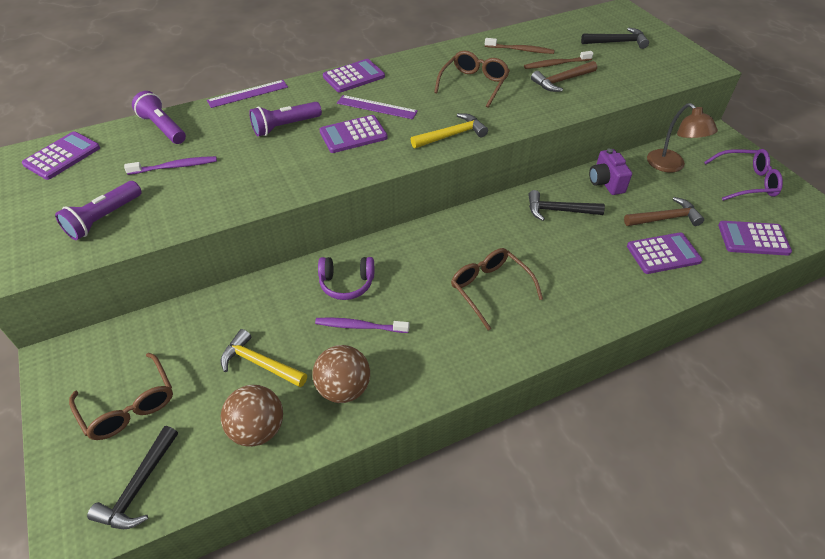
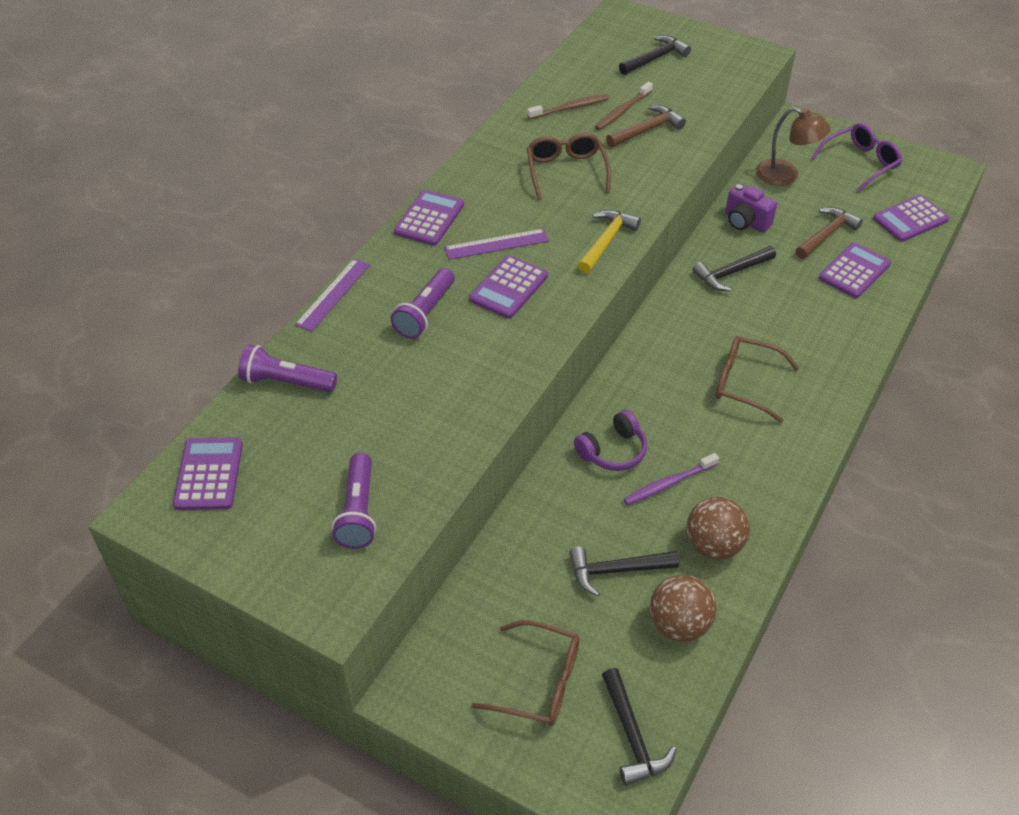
camera: 35 degrees left, 0 degrees up
purple toothbrush [124,156,217,175] -> none
yellow hammer [221,329,307,388] -> black hammer [569,547,679,596]
brown hammer [531,61,597,92] -> brown hammer turned 150 degrees counterclockwise [606,105,686,147]

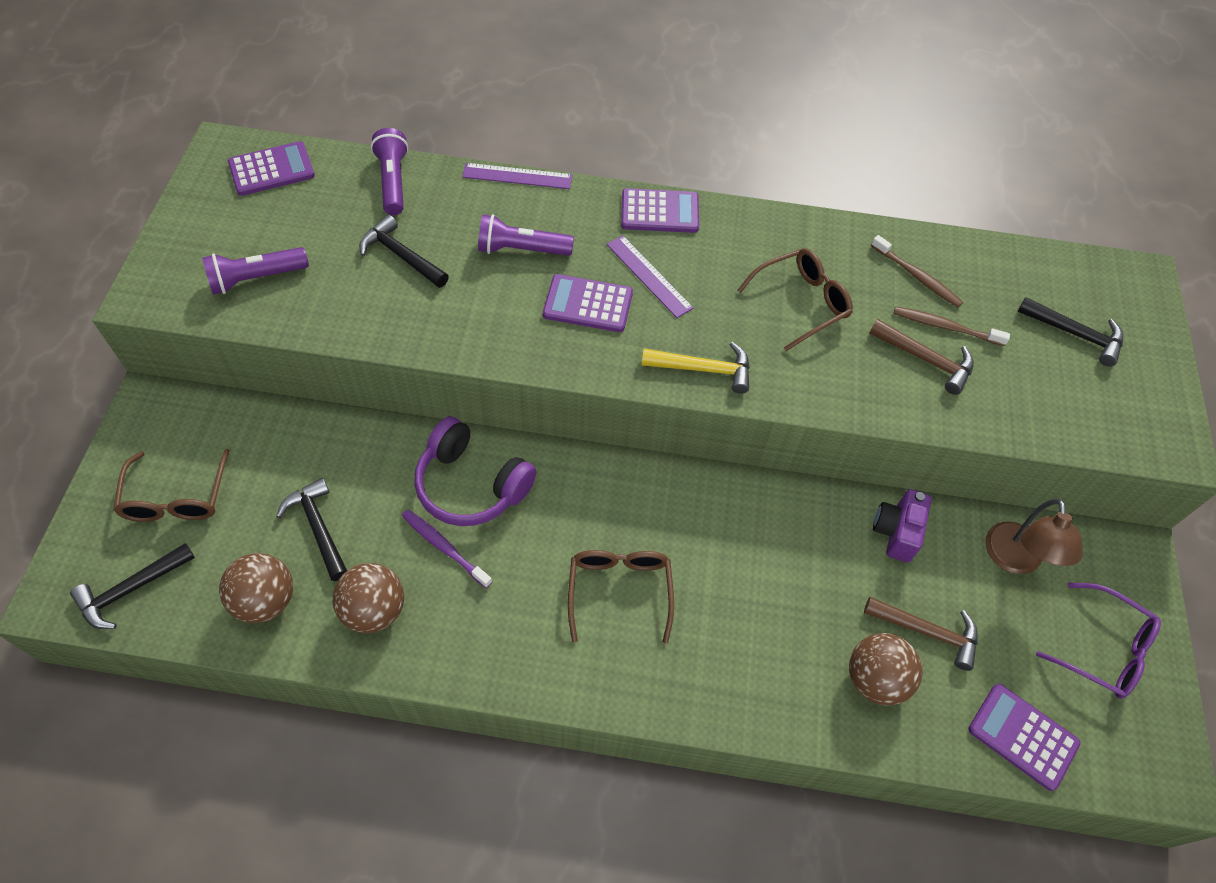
camera: 65 degrees right, 10 degrees up
purple headphones [574,410,647,471] -> purple headphones [414,417,537,526], size x1.52
black hammer [692,246,776,291] -> black hammer moved to [359,215,449,288]
purple calculator [819,242,891,298] -> brown ball [849,633,923,705]

